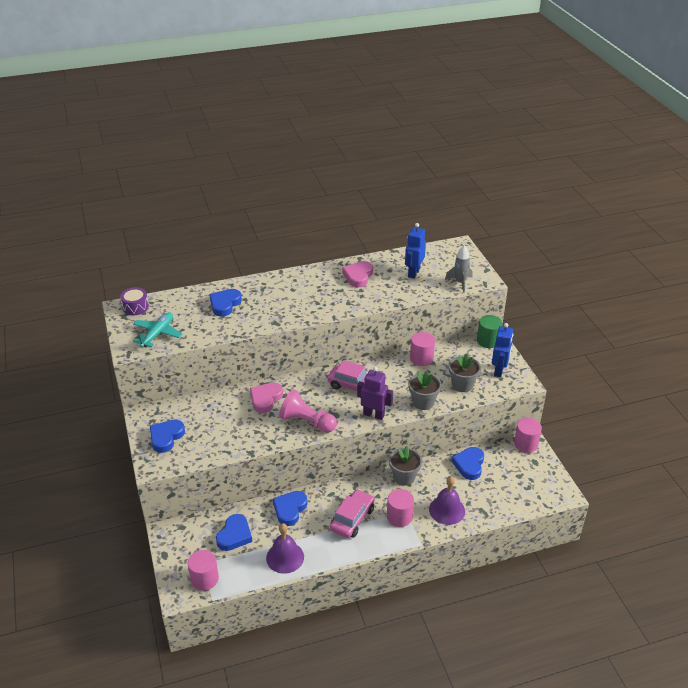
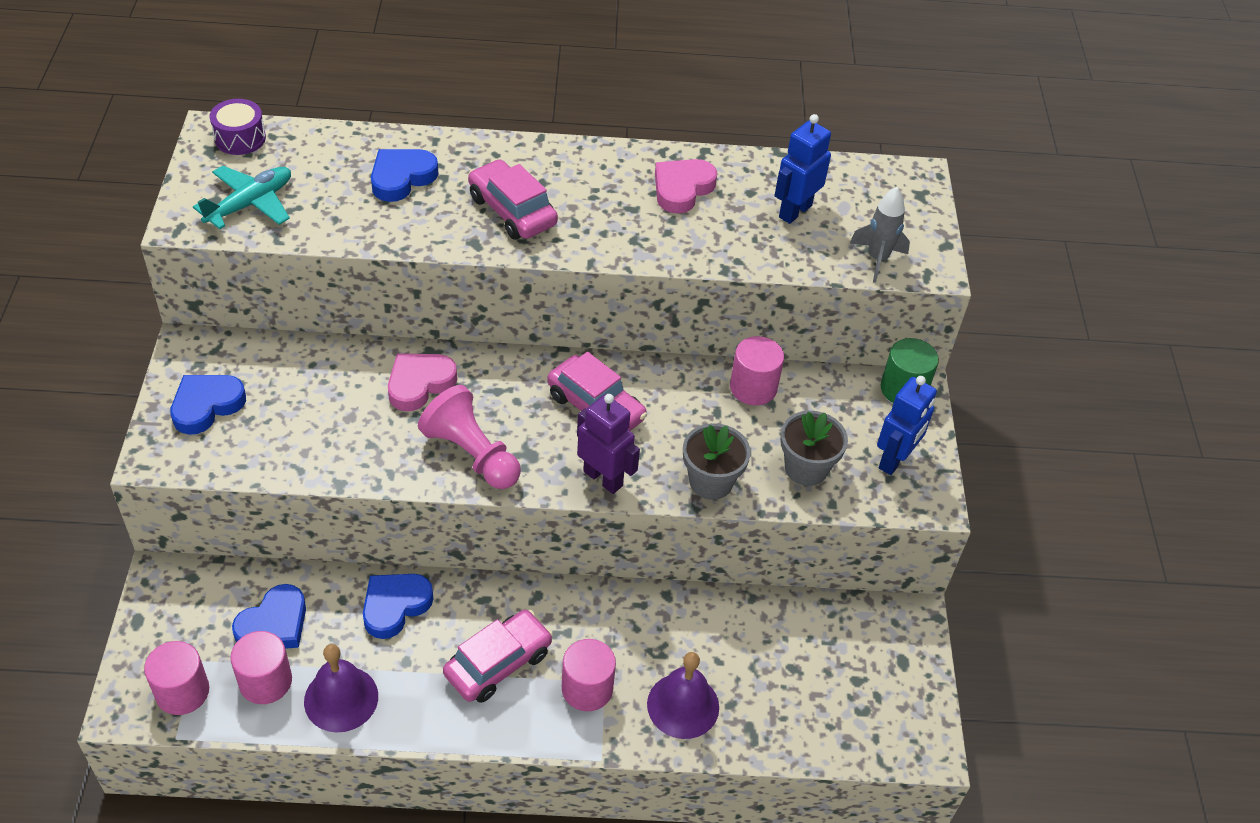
camera: 15 degrees right, 10 degrees up
grey flower pot [389,446,422,486] -> none
blue heart [451,447,484,480] -> none
pink cylinder [514,418,542,453] -> pink cylinder moved to [230,631,292,704]
none -> pink car [468,159,558,240]

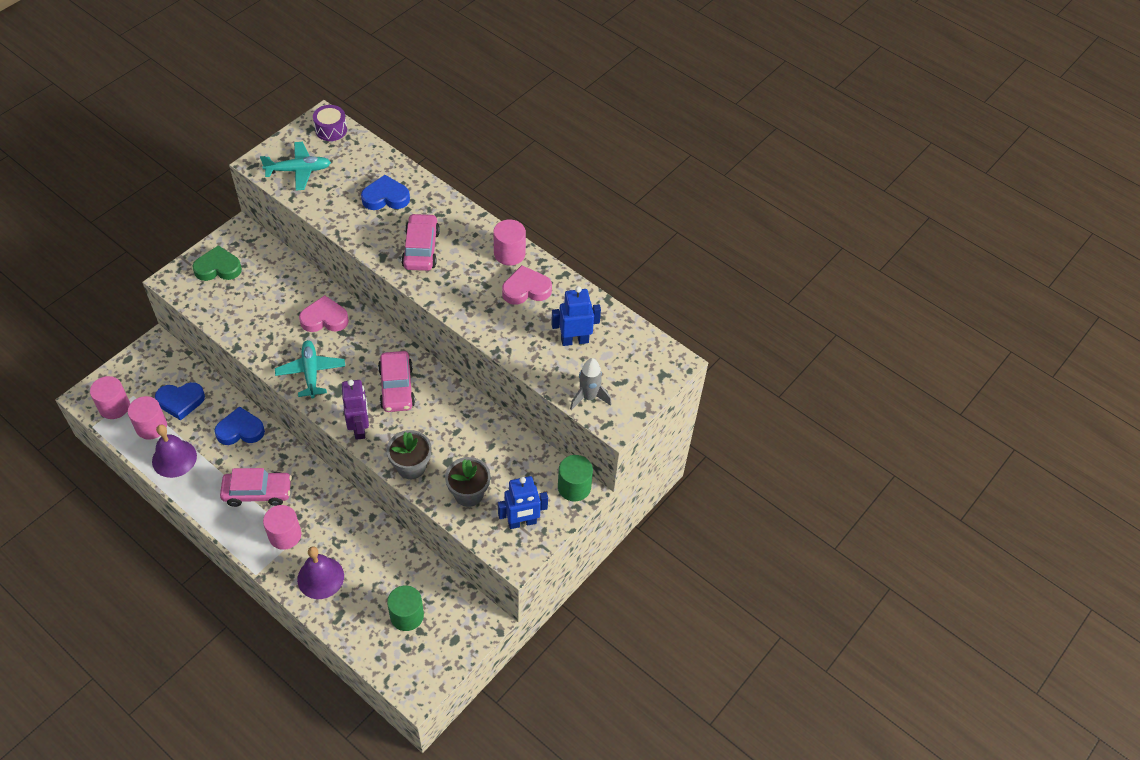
camera: 40 degrees right, 5 degrees up
blue heart [170,375,246,435] -> green heart [192,245,242,281]
pink pawn [418,385,521,489] -> turquoise plane [275,340,345,398]
pink cylinder [730,336,784,405] -> pink cylinder moved to [493,220,526,266]
none -> green cylinder [387,585,424,631]

